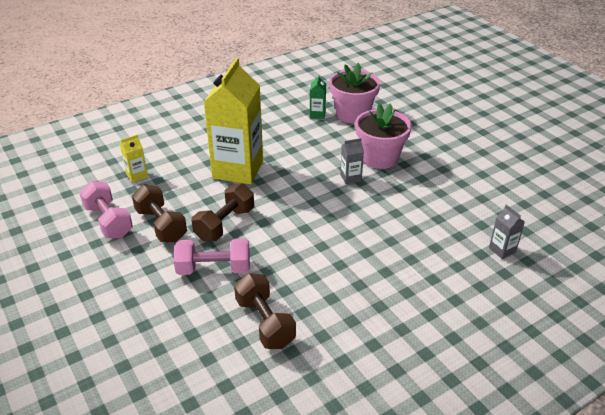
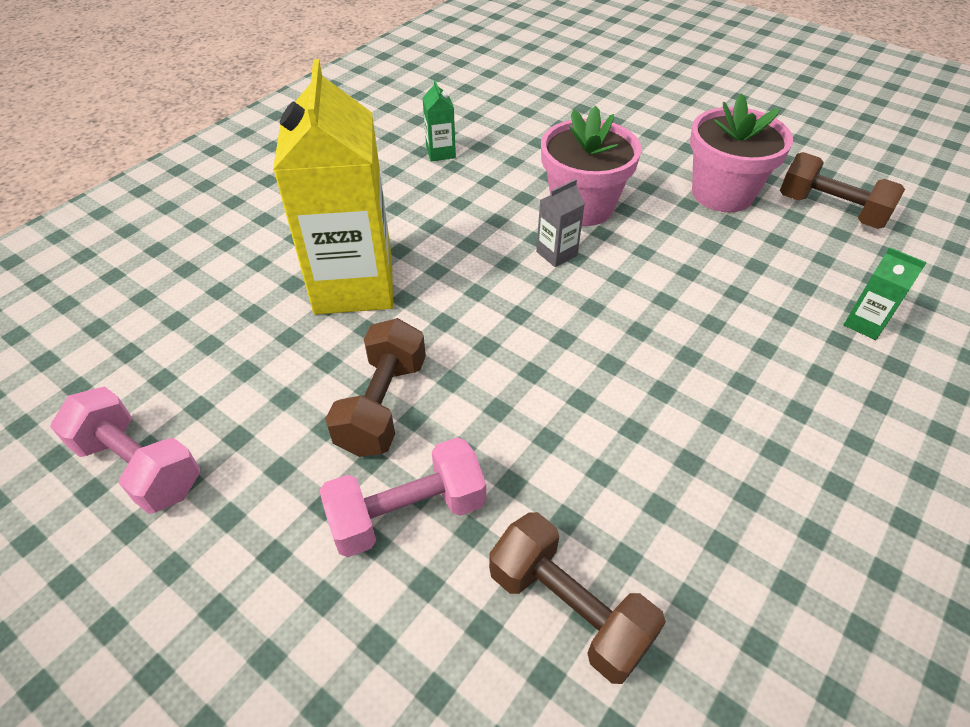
camera: 20 degrees left, 10 degrees up
yellow carton [120,134,148,183] -> none
brown dumbbell [132,184,187,242] -> brown dumbbell moved to [780,152,905,229]
pink flower pot [329,63,380,123] -> pink flower pot moved to [690,93,793,212]
grey carton [489,205,525,259] -> green carton [844,247,927,340]

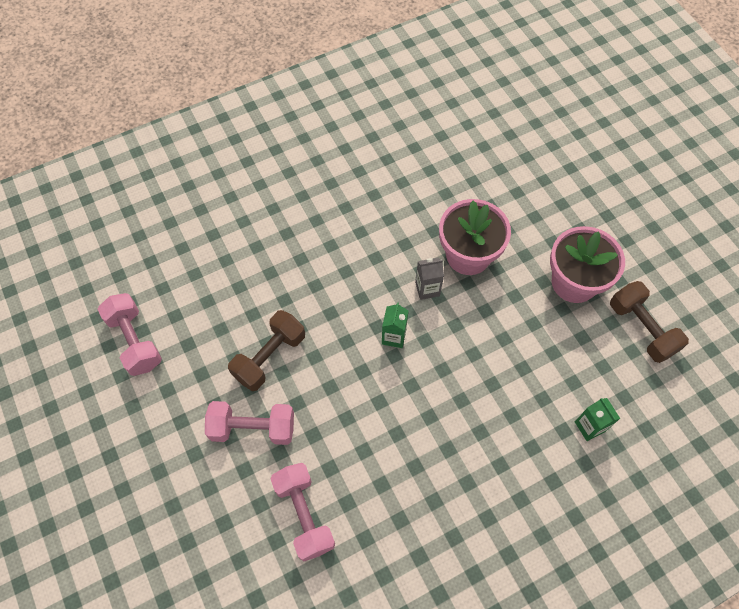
camera: 25 degrees right, 15 degrees up
yellow carton [273,59,393,315] -> none
green carton [422,80,456,161] -> green carton moved to [382,302,408,348]
brown dumbbell [489,512,666,684] -> pink dumbbell [271,463,335,561]

